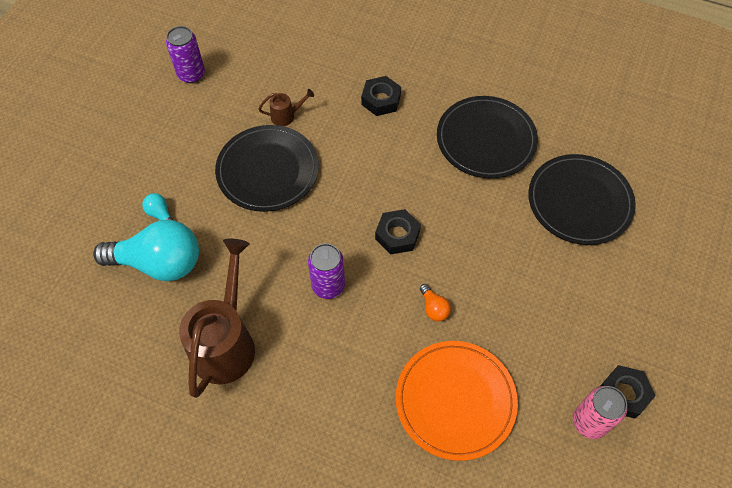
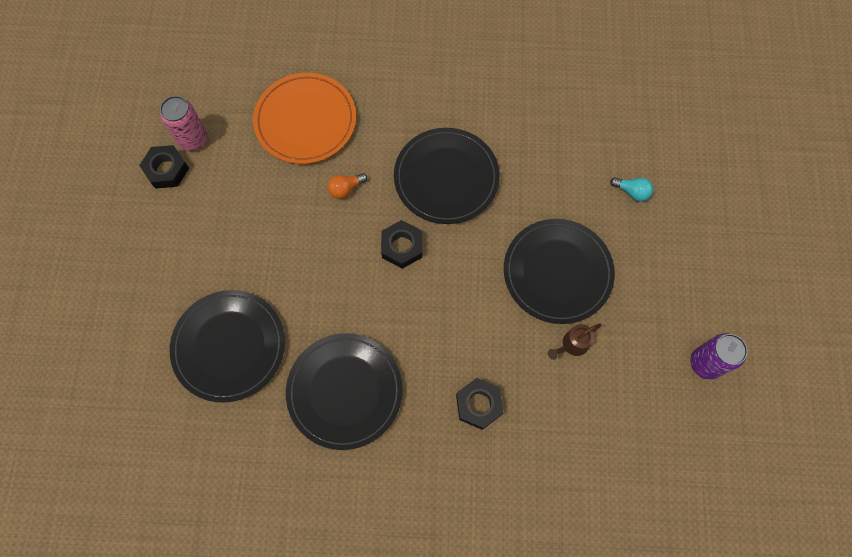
camera: 160 degrees right, 10 degrees up
turquoise light bulb [93,220,199,281] -> none
brown watering can [179,239,255,398] -> none
purple can [308,243,345,299] -> black plate [394,128,500,224]
orange light bulb [420,284,451,321] -> orange light bulb turned 75 degrees counterclockwise [328,173,367,199]

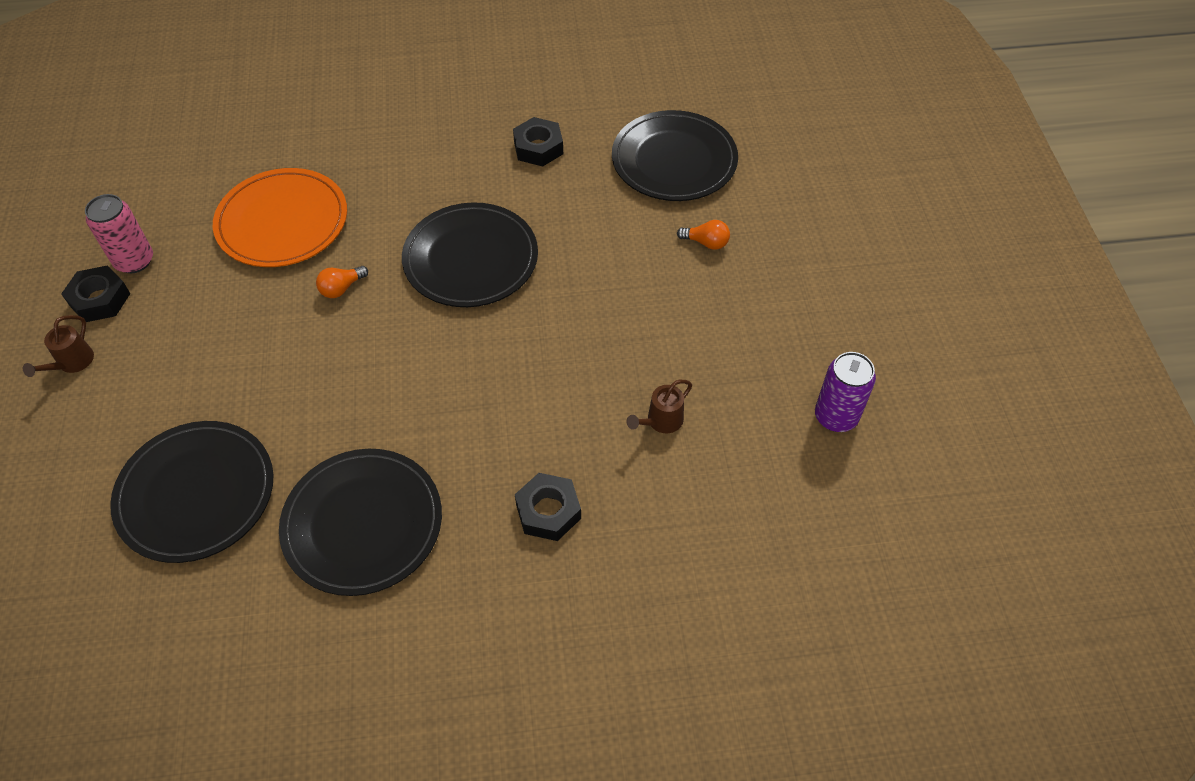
camera: 10 degrees left, 15 degrees down
black nut [381,220,422,269] -> black nut moved to [513,117,563,166]
black plate [504,219,615,324] -> black plate moved to [612,110,738,201]
turquoise light bulb [610,177,653,201] -> orange light bulb [677,220,730,250]
none -> brown watering can [23,315,94,377]

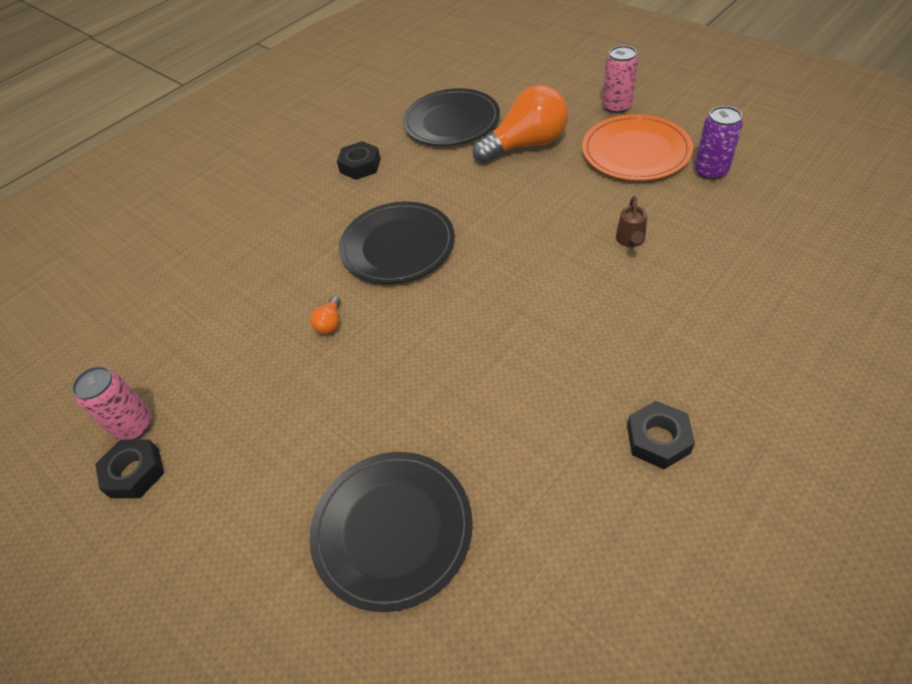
camera: 35 degrees left, 5 degrees down
brown watering can [23,315,94,377] -> none
orange plate [213,168,347,267] -> orange plate moved to [582,114,693,181]
black plate [279,449,442,596] -> none
black nut [515,473,581,541] -> black nut moved to [627,401,695,469]
orange light bulb [677,220,730,250] -> orange light bulb [473,85,568,163], size x2.46
none -> pink can [602,45,638,113]

